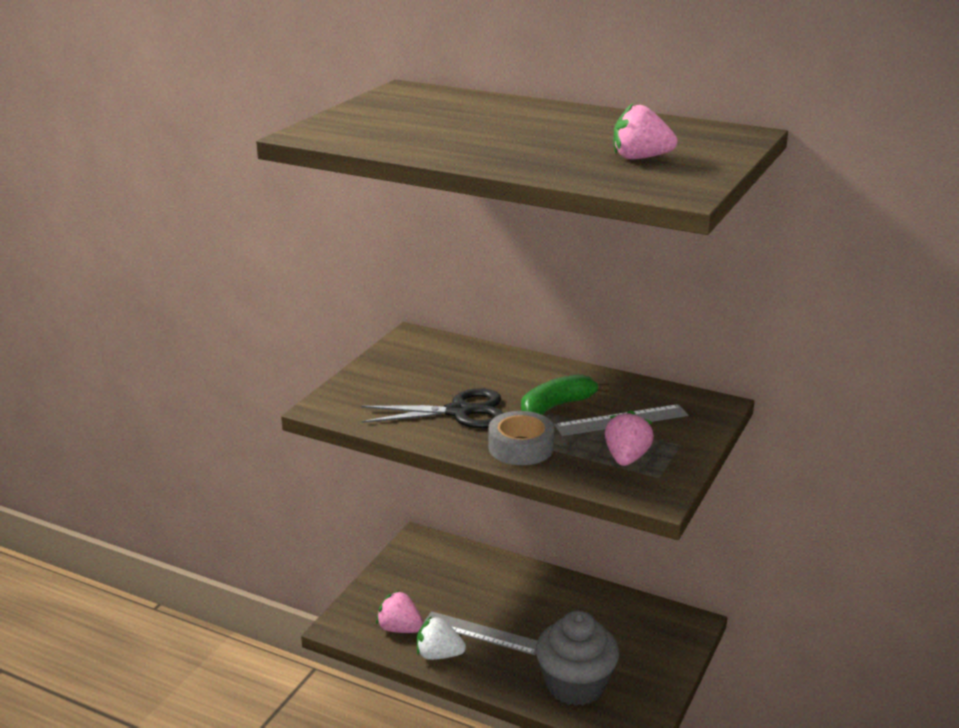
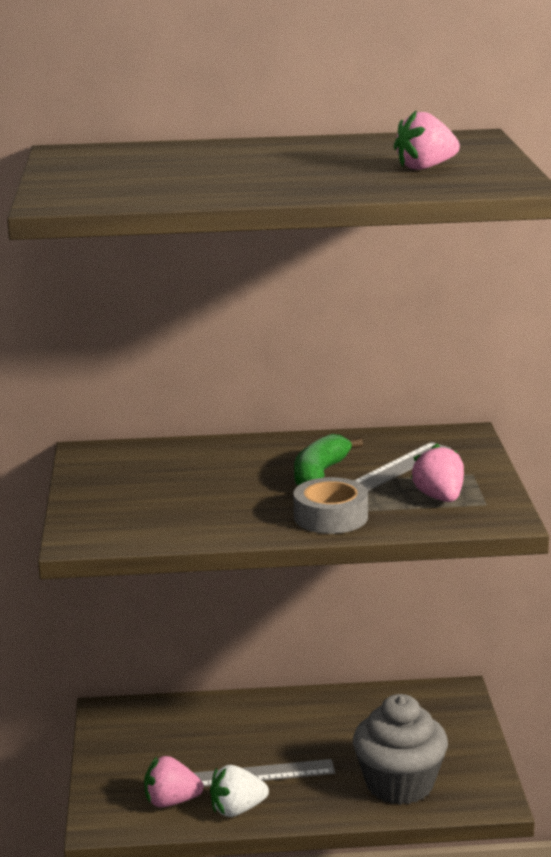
camera: 30 degrees left, 5 degrees down
black scissors [361,388,504,428] -> none

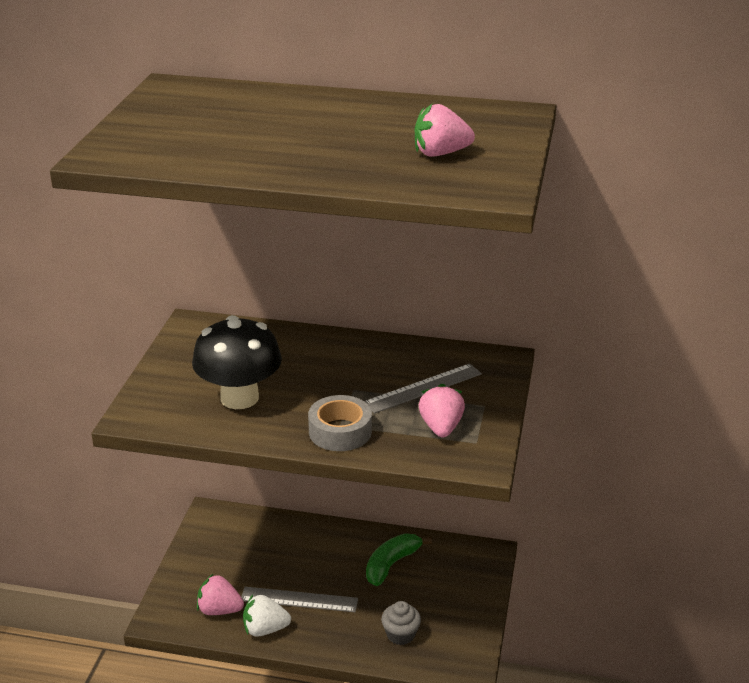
camera: 15 degrees right, 10 degrees up
green banana [294,434,363,485] -> green banana moved to [366,533,432,586]
grey cupcake [353,694,448,805] -> grey cupcake [381,601,421,645], size x0.51
none -> black mushroom [192,315,282,409]

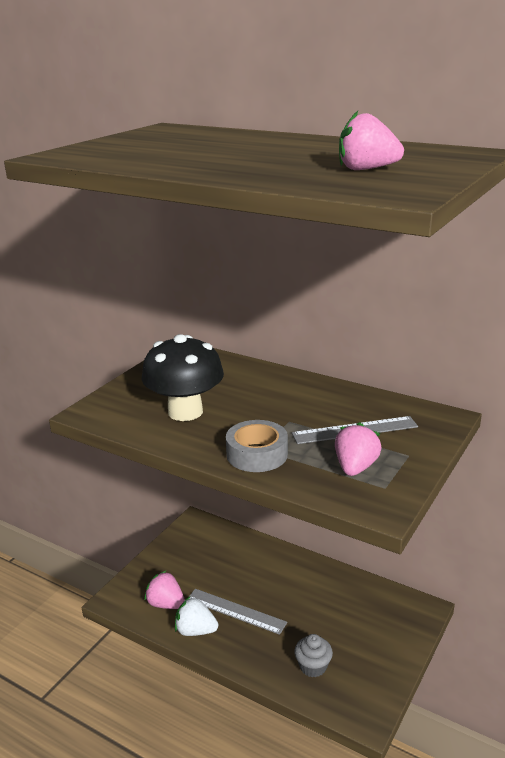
camera: 20 degrees right, 5 degrees down
green banana [366,533,432,586] -> none

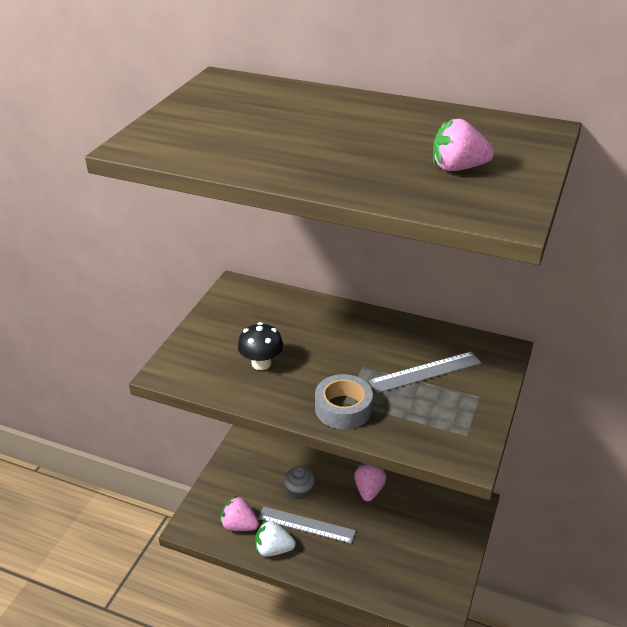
camera: 10 degrees left, 10 degrees up
black mushroom [142,334,224,421] -> black mushroom [238,322,283,370], size x0.58
grey cupcake [294,634,333,677] -> grey cupcake moved to [284,466,315,500]
pink strawberry [335,422,382,476] -> pink strawberry moved to [354,464,386,502]

